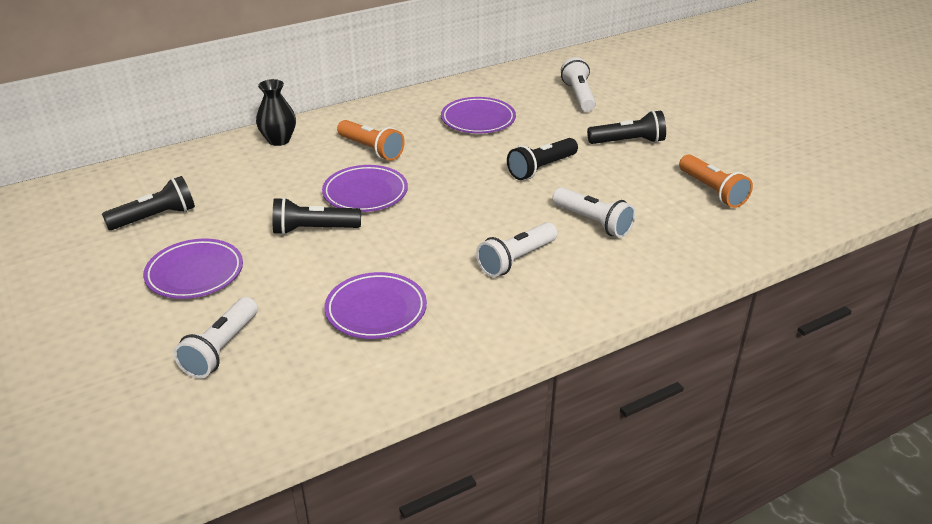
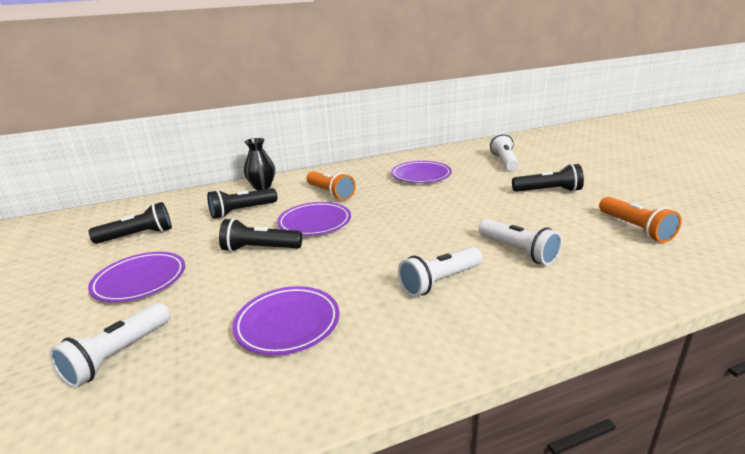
camera: 10 degrees right, 10 degrees down
black flashlight [507,138,578,180] -> black flashlight moved to [207,188,277,219]

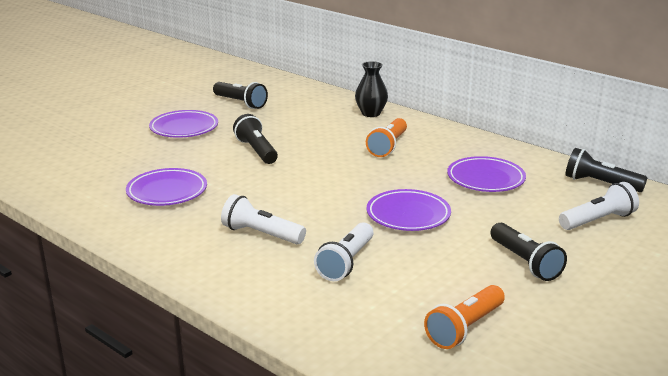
camera: 60 degrees right, 0 degrees up
white flashlight [49,303,170,388] -> none
black flashlight [207,188,277,219] -> black flashlight moved to [565,148,647,192]
purple plate [277,202,351,236] -> purple plate moved to [367,189,451,231]

